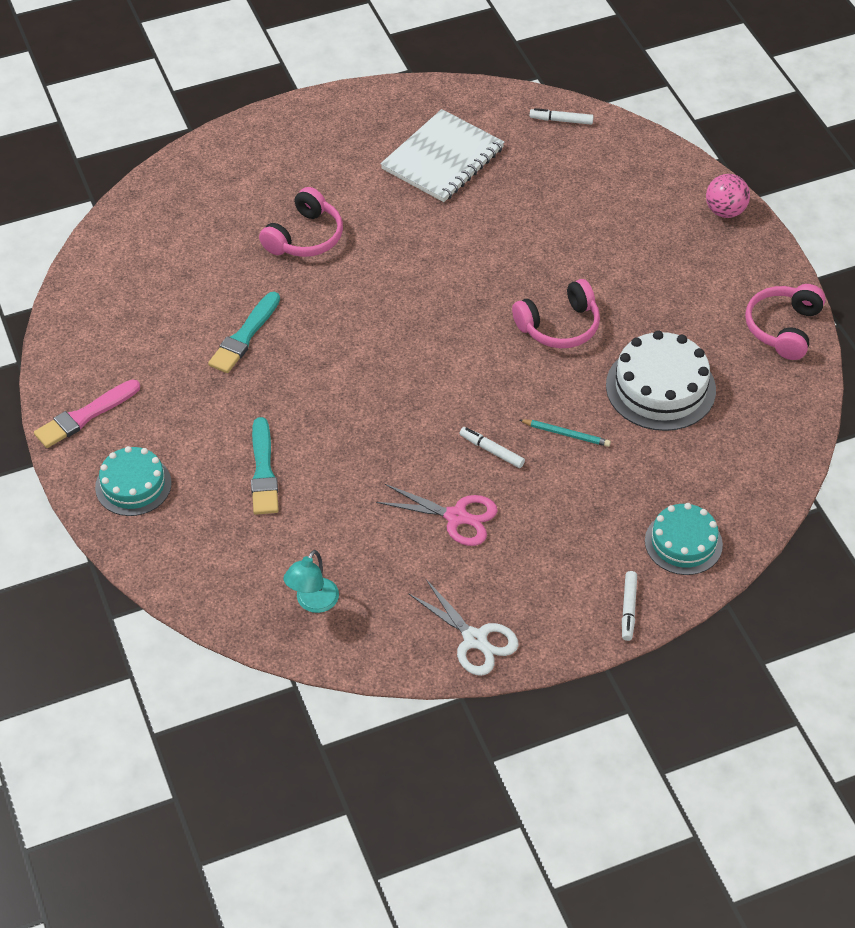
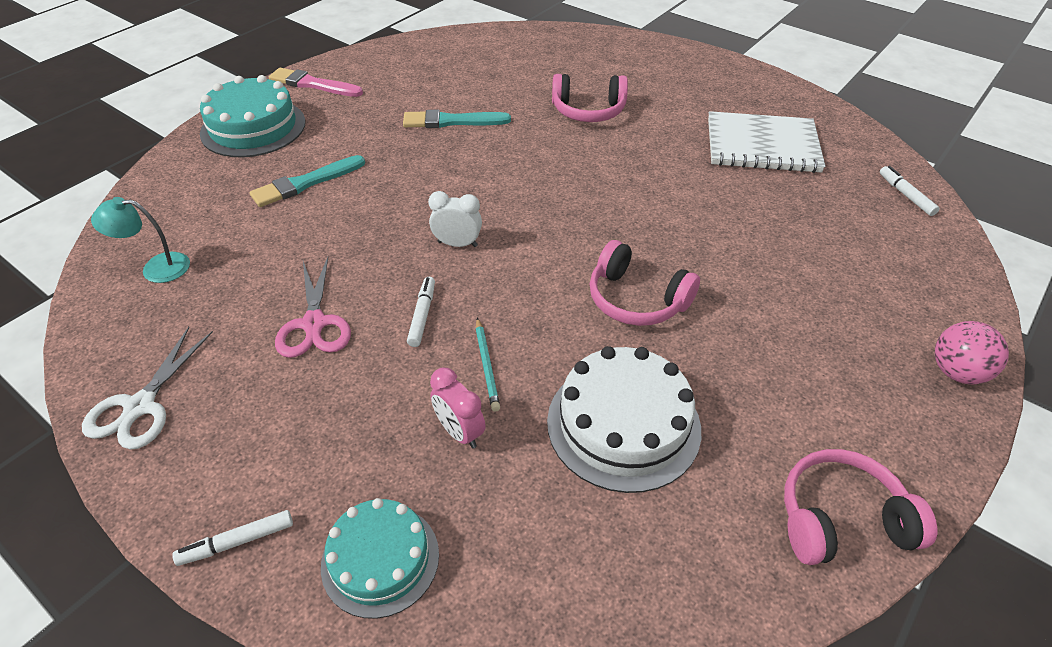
camera: 60 degrees right, 5 degrees down
turquoise cake [95,446,172,516] -> turquoise cake [200,75,306,157], size x1.51
none -> white clock [428,191,482,247]
none -> pink clock [430,368,486,449]

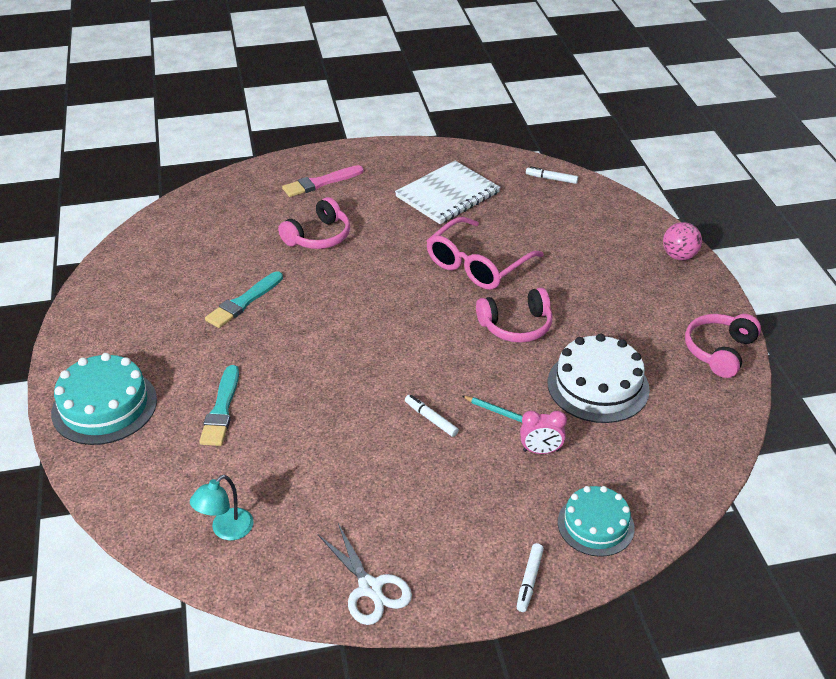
camera: 50 degrees left, 5 degrees down
pink brush [269,68,363,97] -> pink brush moved to [282,165,364,197]
pink scissors [275,257,351,358] -> none
white clock [428,191,482,247] -> none
none -> pink glasses [427,217,544,290]

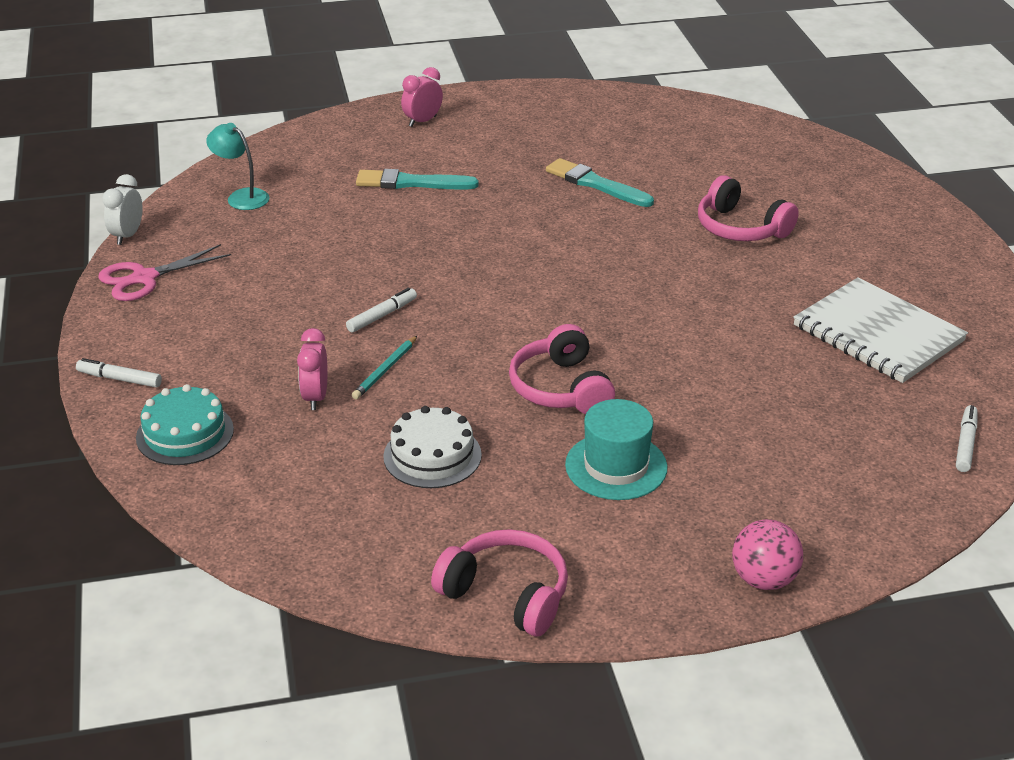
camera: 90 degrees right, 5 degrees down
turquoise cake [51,353,157,445] -> pink clock [401,67,443,127]
pink brush [282,165,364,197] -> none
white scissors [318,524,412,625] -> pink scissors [98,244,231,301]
pink glasses [427,217,544,290] -> none
white cake [548,334,650,423] -> white cake [383,406,482,488], size x0.66
none -> white clock [102,174,143,245]
none -> turquoise hat [565,399,667,500]

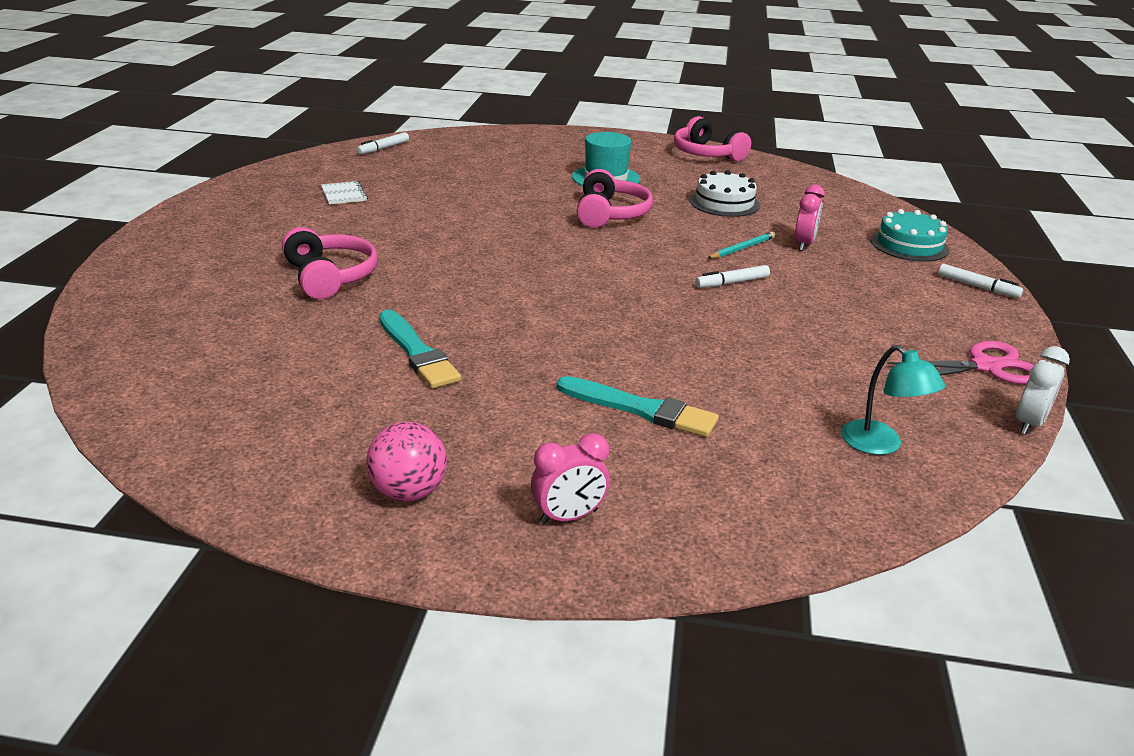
camera: 160 degrees left, 5 degrees down
pink ball [732,519,803,590] -> pink ball moved to [366,422,447,501]
white notebook [793,277,968,383] -> white notebook [321,181,368,205], size x0.44

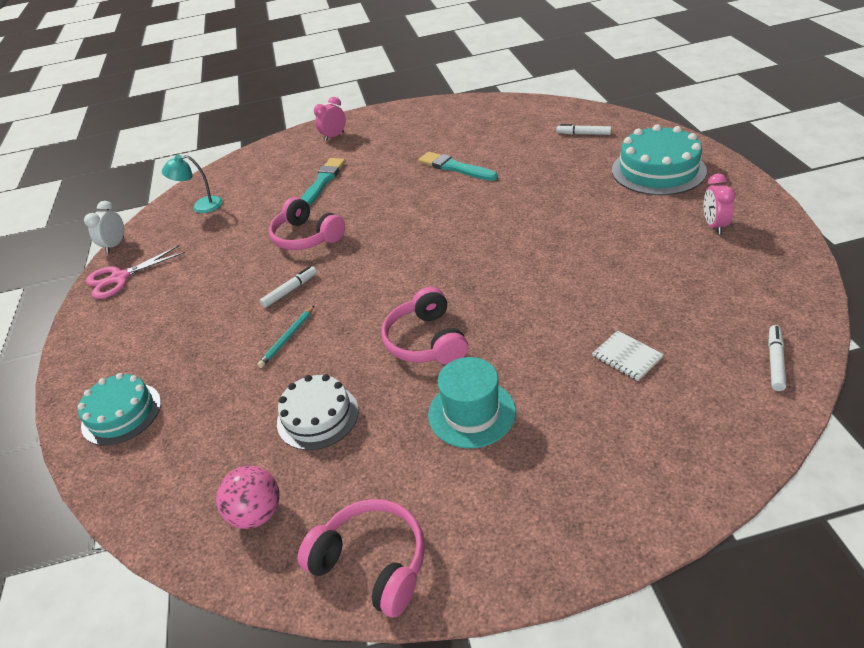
camera: 165 degrees right, 10 degrees up
pink headphones [282,227,378,299] -> pink headphones moved to [269,197,345,250]
white notebook [321,181,368,205] -> white notebook moved to [592,330,664,381]
pink ball [366,422,447,501] -> pink ball moved to [216,466,280,529]
turquoise brush [557,376,719,437] -> turquoise brush turned 105 degrees clockwise [301,158,346,206]
pink clock [794,185,825,251] -> pink clock moved to [704,174,736,234]
turquoise lamp [841,345,945,455] -> turquoise lamp turned 45 degrees counterclockwise [162,155,223,213]
white marker [938,264,1023,298] -> white marker moved to [556,124,611,135]
none -> turquoise cake [612,124,707,195]

